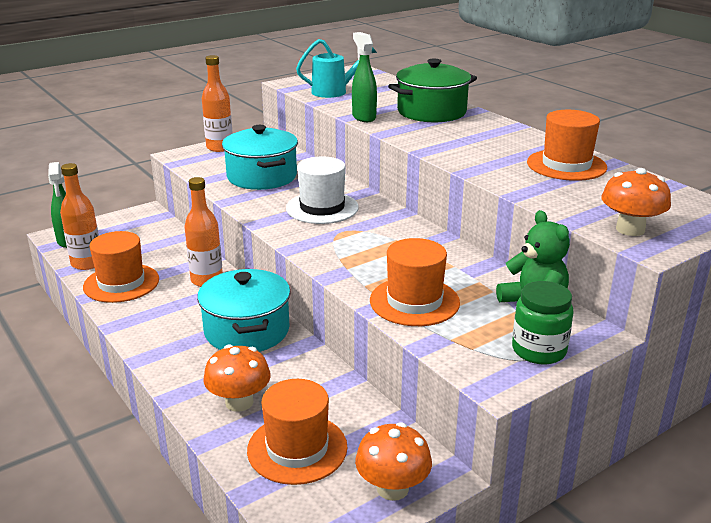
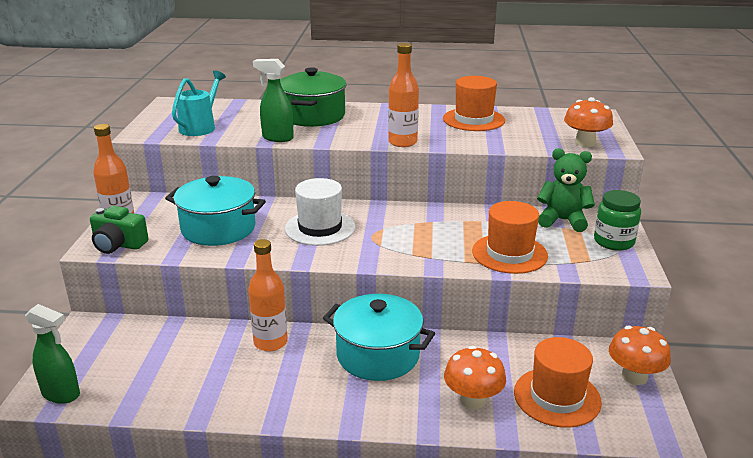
camera: 50 degrees left, 0 degrees up
orange bottle [60,163,99,270] -> orange bottle moved to [388,43,419,147]
orange hat [83,231,159,303] -> none
none -> green camera [90,206,149,254]

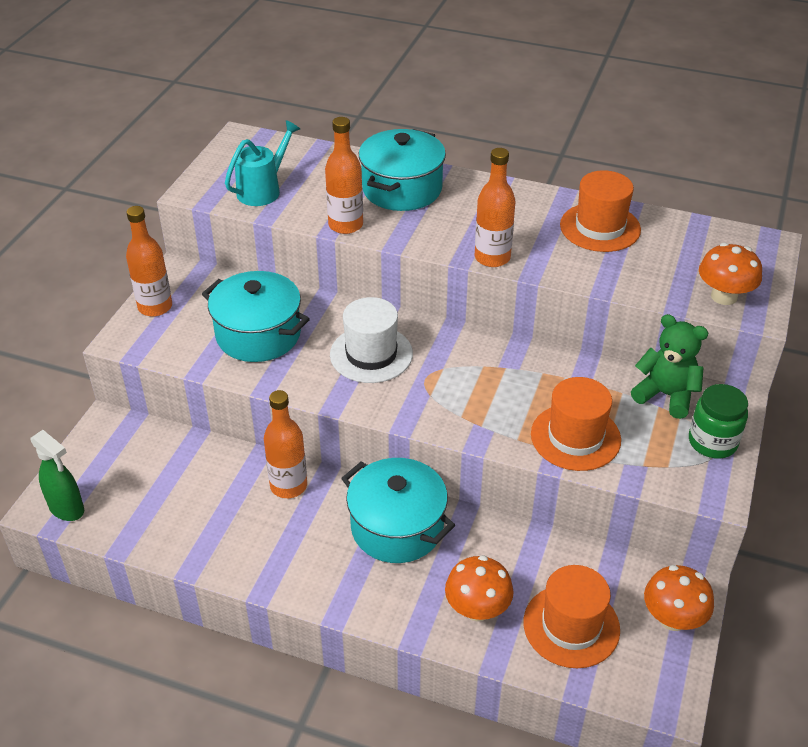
camera: 15 degrees right, 15 degrees up
green camera [90,206,149,254] -> none
green spray bottle [253,59,294,142] -> orange bottle [325,117,363,234]
green pot [280,67,347,127] -> turquoise pot [359,129,446,211]

